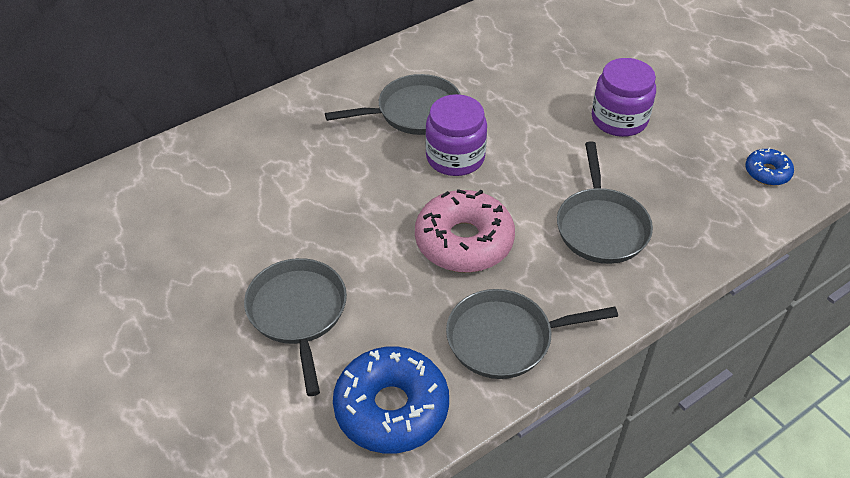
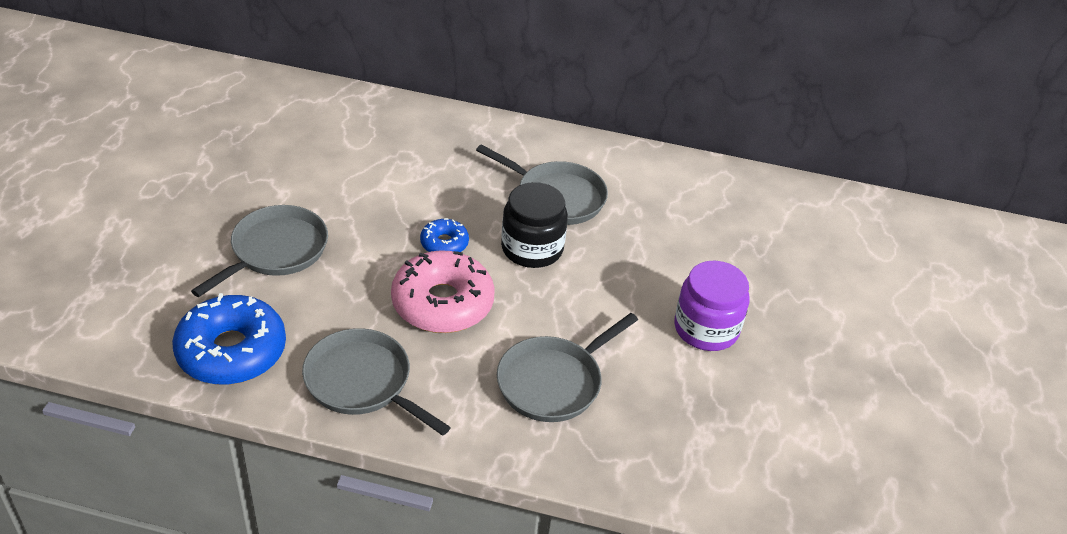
camera: 45 degrees right, 5 degrees down
purple jar [425,94,487,176] -> black jar [501,182,568,268]
blue donut [745,147,794,186] -> blue donut moved to [420,218,469,252]

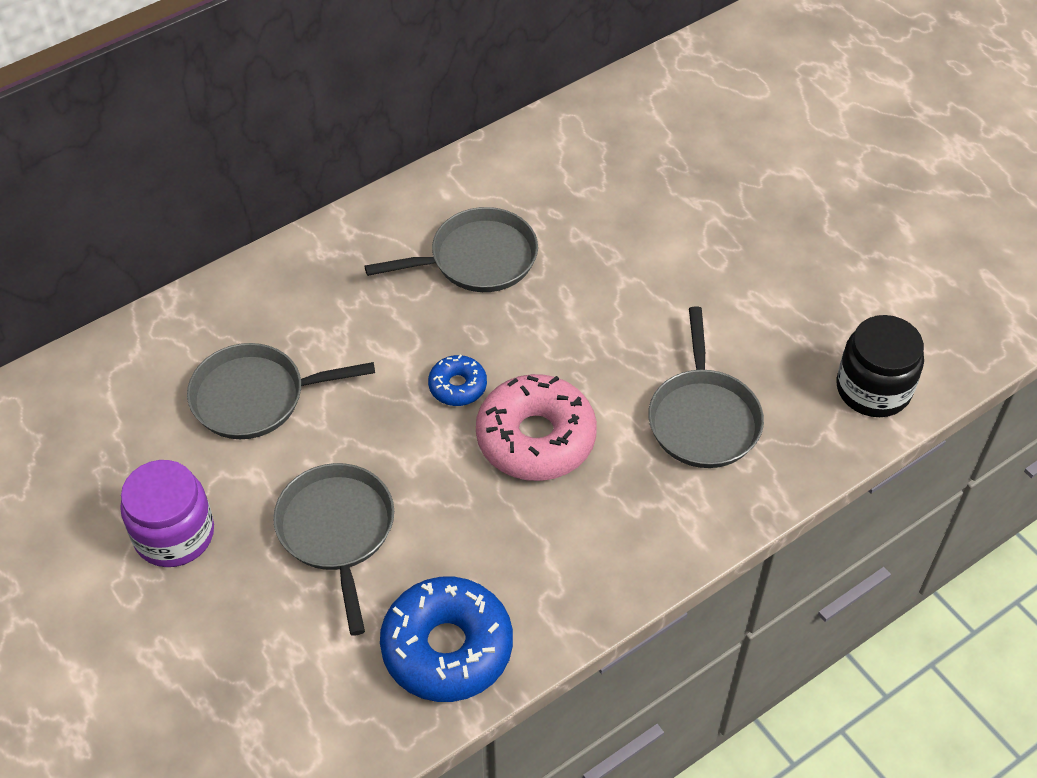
camera: 45 degrees left, 10 degrees up
grey pan [302,328,451,436] -> grey pan moved to [187,343,375,439]
black jar [501,182,568,268] -> black jar moved to [836,315,924,417]
purple jar [674,261,750,351] -> purple jar moved to [120,460,214,567]

